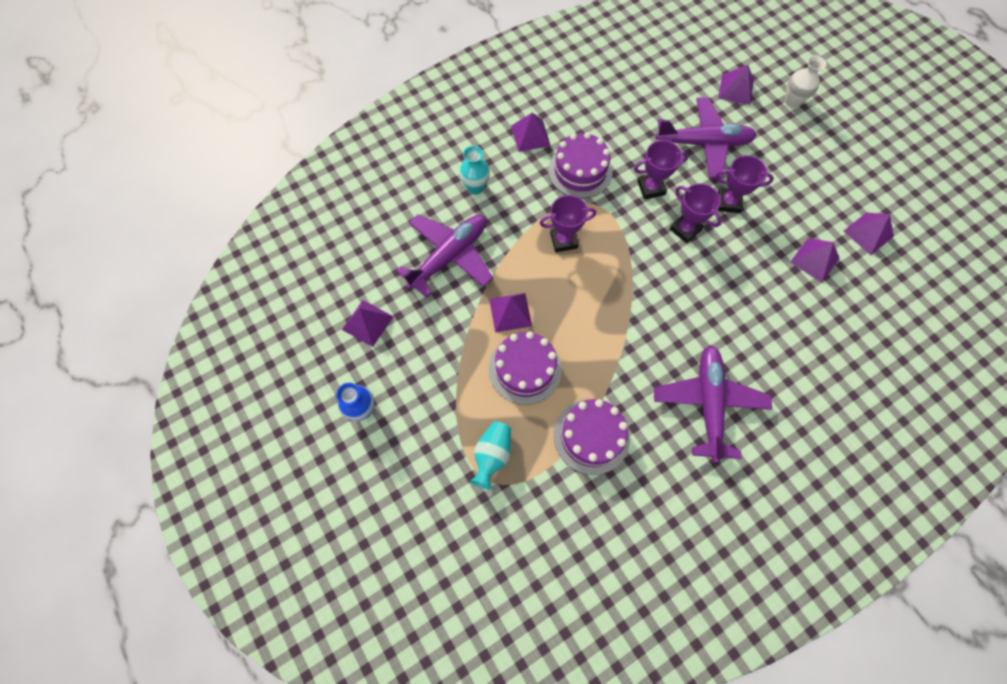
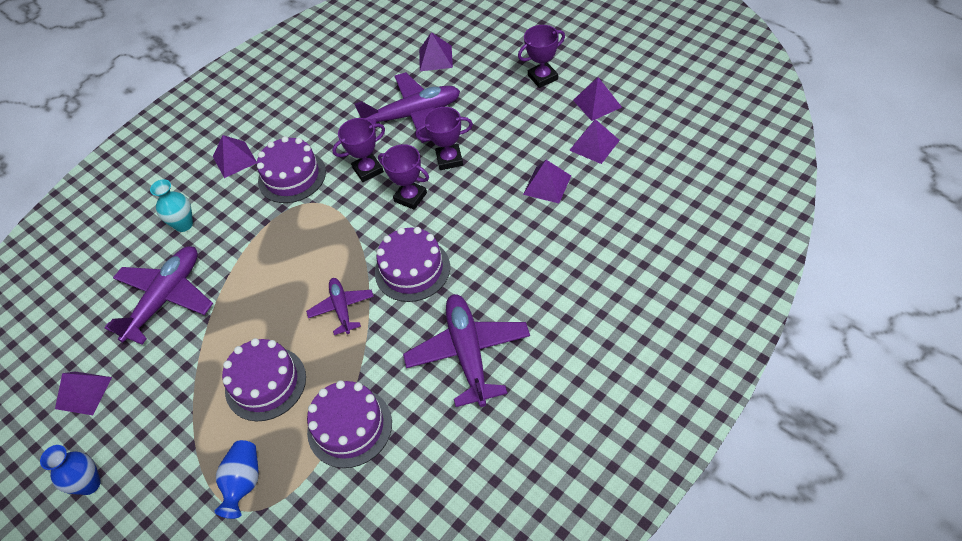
camera: 10 degrees left, 15 degrees down
turquoise vase [470,421,511,490] -> blue vase [215,440,259,519]
purple pyramid [489,293,532,332] -> purple pyramid moved to [573,77,622,121]
purple trophy [540,195,596,252] -> purple trophy moved to [518,25,565,88]
white vase [785,55,826,108] -> none
none -> purple plane [306,278,374,335]
none -> purple cake [375,227,450,302]

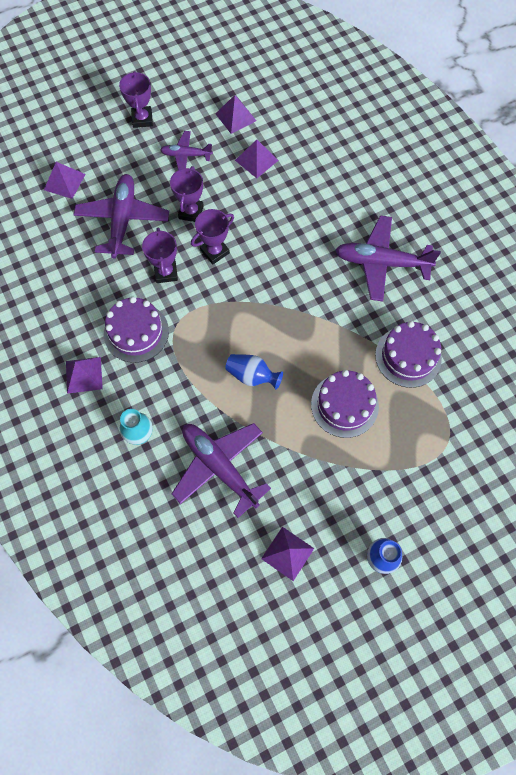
camera: 75 degrees left, 15 degrees up
blue vase [215,440,259,519] -> blue vase moved to [225,354,283,390]
purple plane [306,278,374,335] -> purple plane moved to [160,131,213,170]
purple cake [375,227,450,302] -> none
purple pyramid [573,77,622,121] -> none

